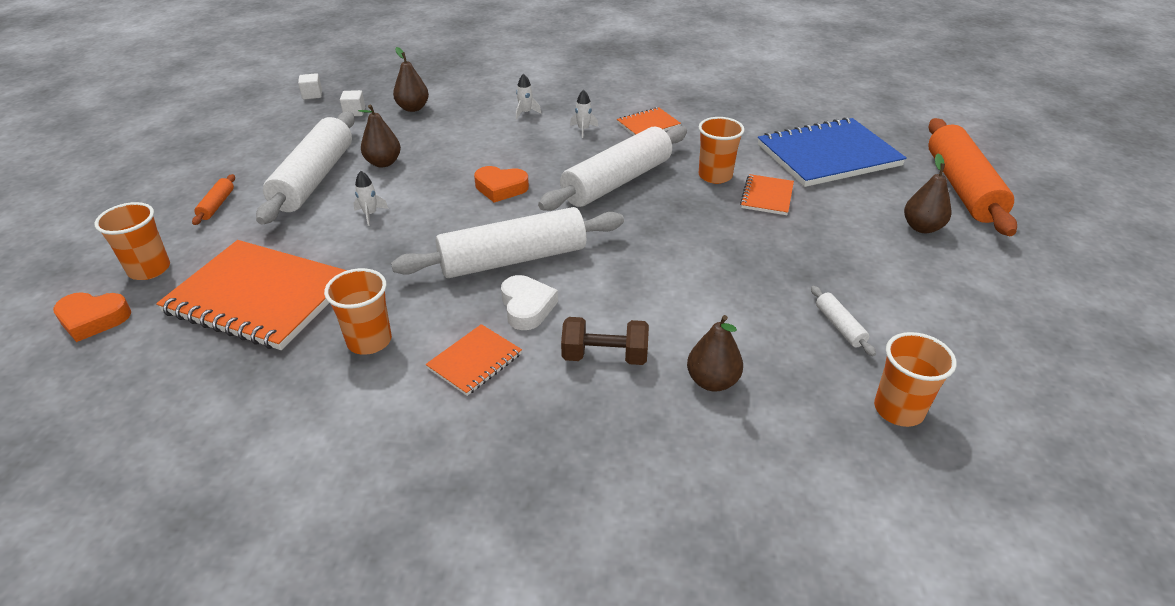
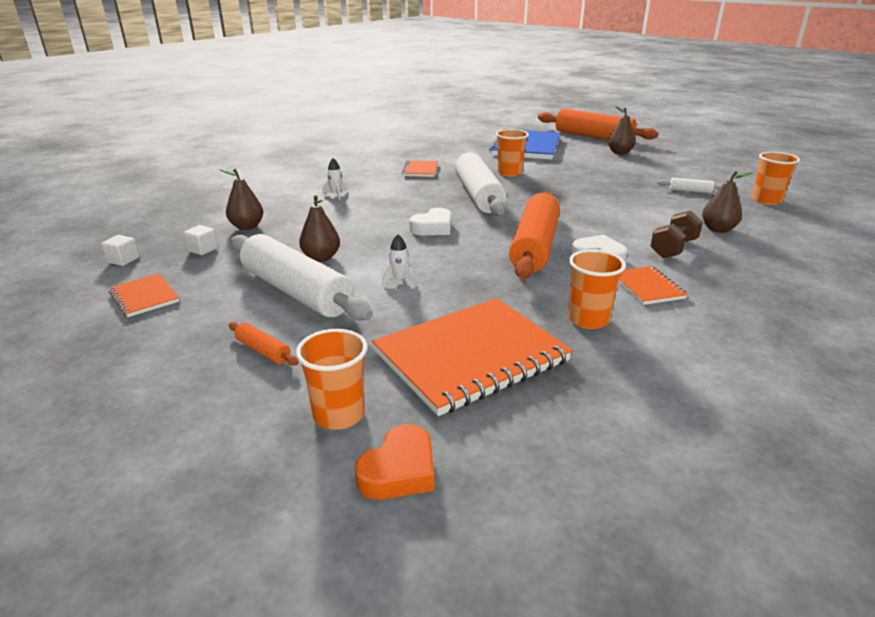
camera: 55 degrees left, 10 degrees down
white rolling pin [391,207,624,278] -> orange rolling pin [509,192,560,279]
orange heart [474,166,529,203] -> white heart [409,208,452,235]
white rocket [570,90,598,138] -> none
orange notebook [740,174,794,215] -> orange notebook moved to [109,274,179,317]

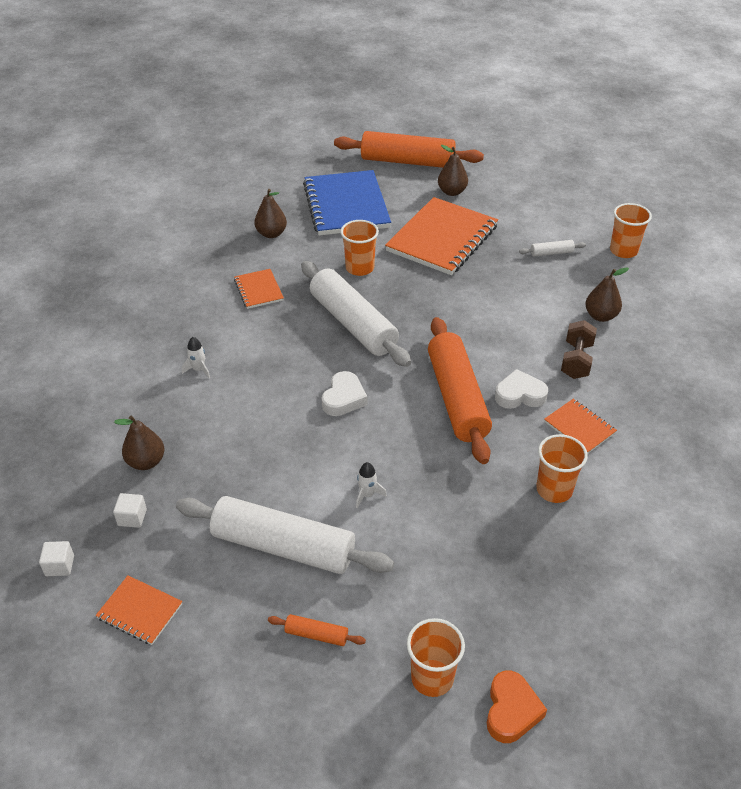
camera: 25 degrees left, 15 degrees up
brown pear [299,195,340,262] -> brown pear moved to [254,189,287,238]
orange notebook [372,298,573,416] -> orange notebook moved to [385,197,498,275]

